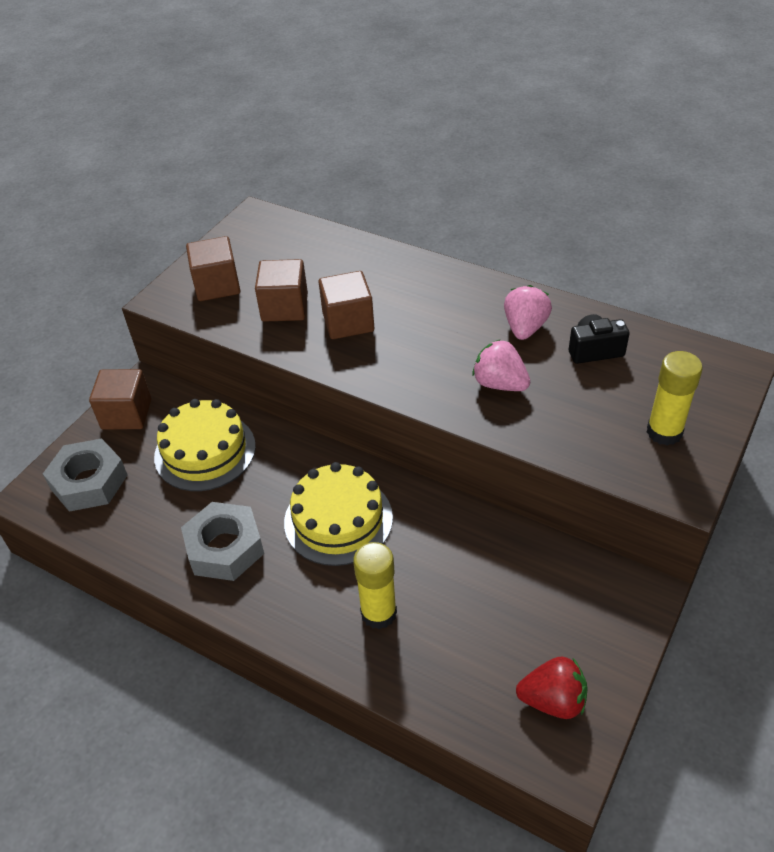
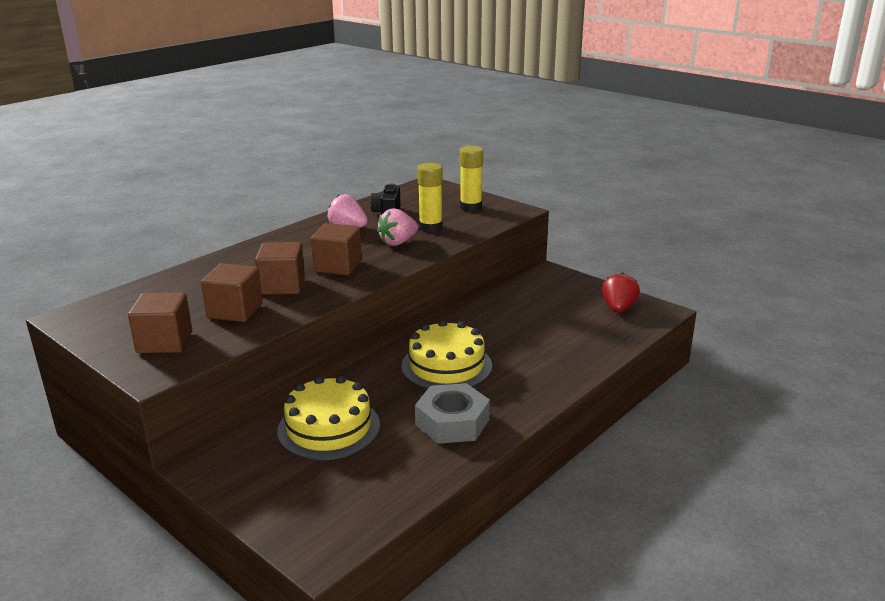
camera: 80 degrees left, 20 degrees down
grey nut [43,438,127,512] -> none
brown cube [89,369,152,430] -> brown cube moved to [311,223,362,275]
yellow glue stick [353,542,397,629] -> yellow glue stick moved to [417,163,443,232]

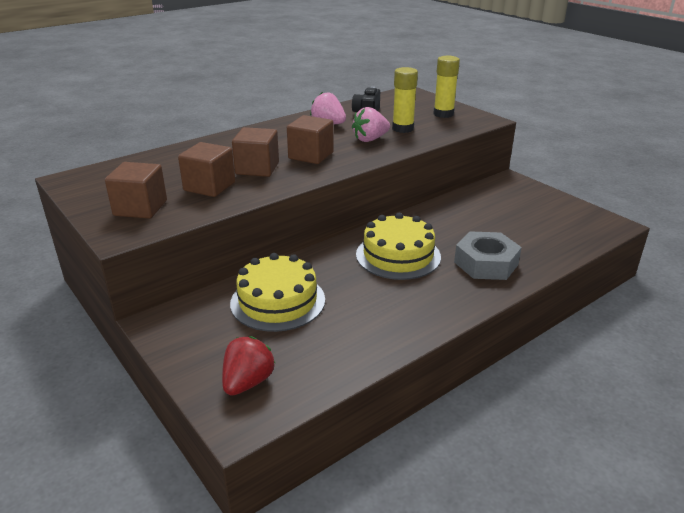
camera: 10 degrees right, 5 degrees up
grey nut [415,383,490,444] -> grey nut moved to [454,231,522,280]
red strawberry [602,272,640,313] -> red strawberry moved to [222,336,275,396]

